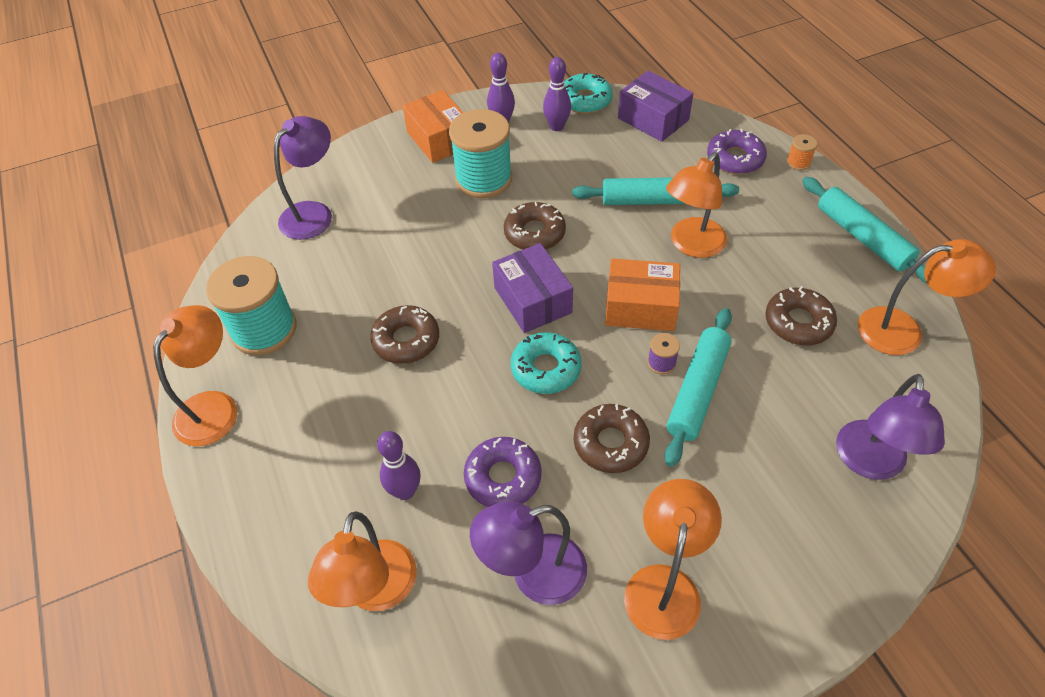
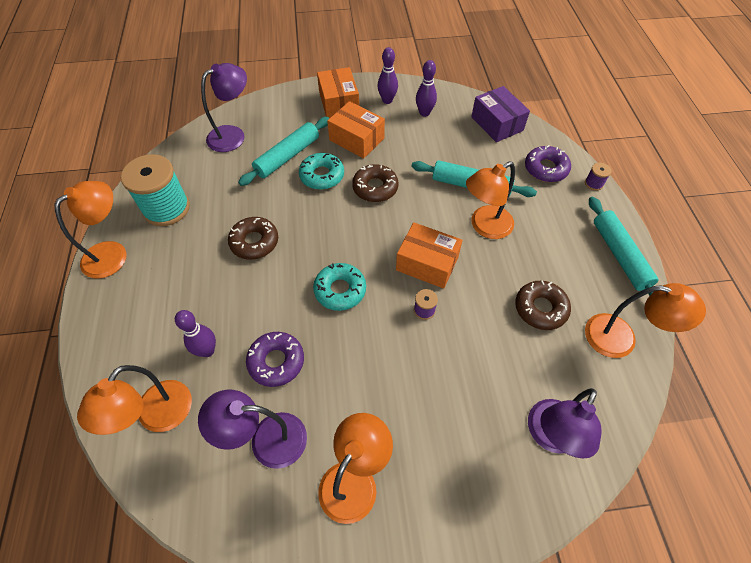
camera: 15 degrees right, 5 degrees up
turquoise spool [449,109,512,199] -> orange box [327,101,385,158]
purple box [492,243,573,333] -> none
turquoise donut [564,73,613,114] -> turquoise donut moved to [299,153,344,190]
brown donut [574,404,650,473] -> none
turquoise rolling pin [664,308,732,467] -> turquoise rolling pin moved to [238,117,330,186]
orange spool [787,134,818,170] -> purple spool [585,163,612,191]

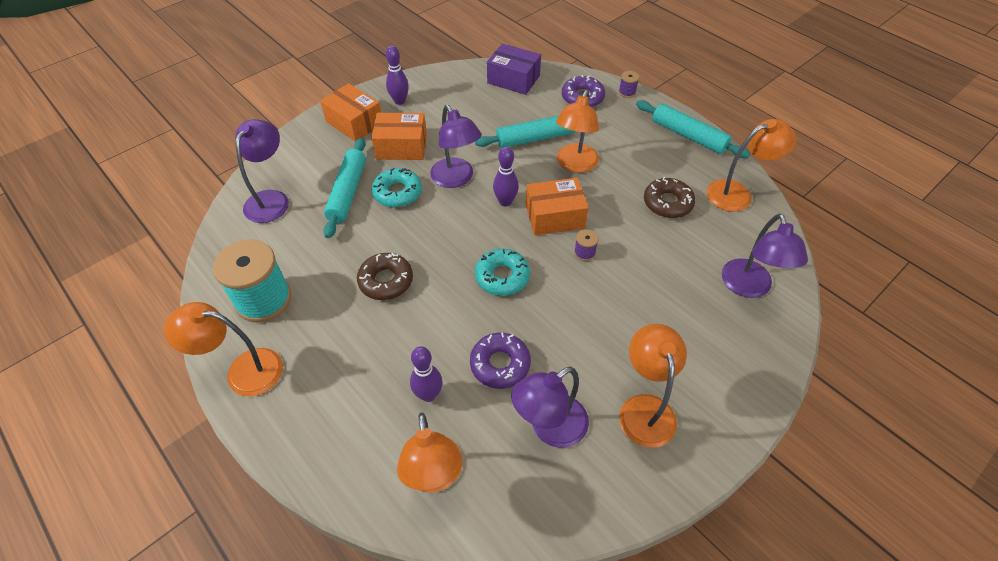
camera: 35 degrees left, 5 degrees down
orange lamp [55,181,126,279] -> orange lamp turned 90 degrees counterclockwise [164,302,283,396]
brown donut [352,164,398,202] -> purple lamp [430,105,482,188]
purple bowling pin [416,60,437,117] -> purple bowling pin moved to [493,147,519,207]

